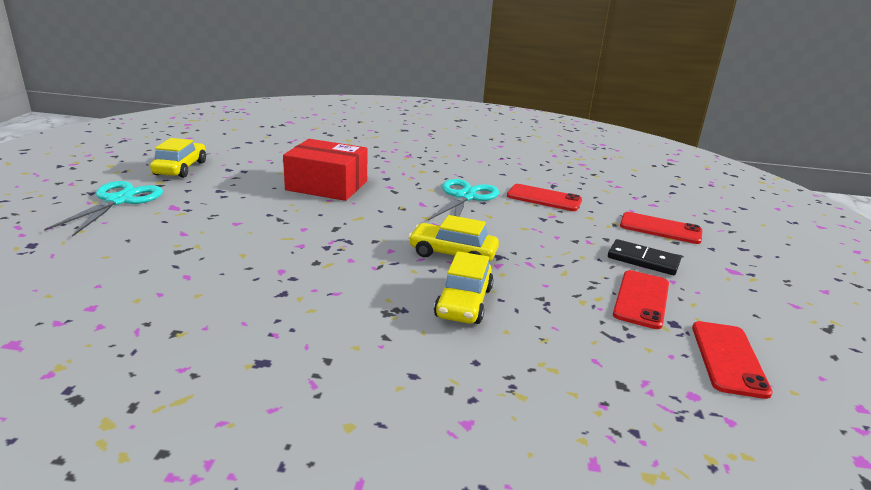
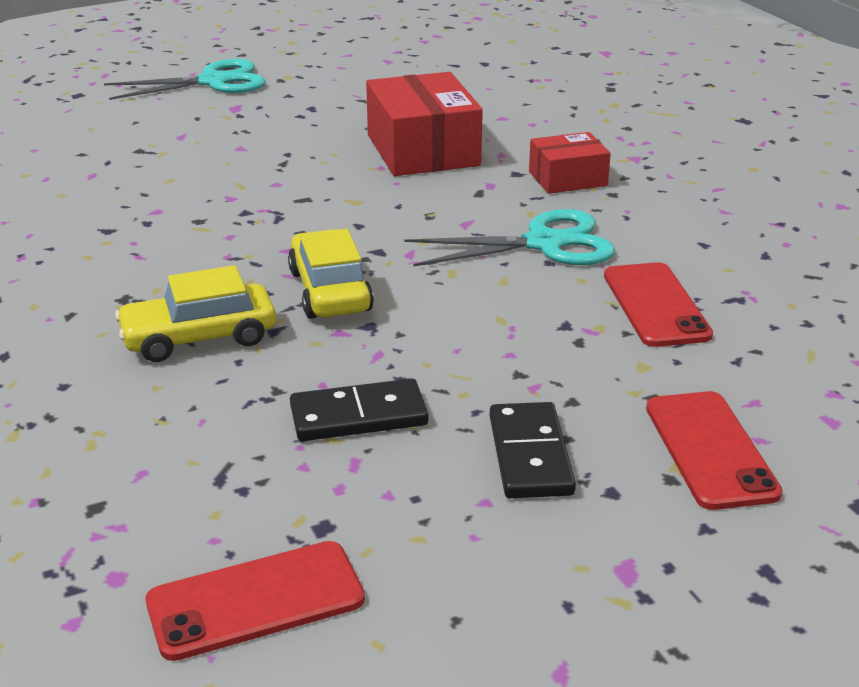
camera: 60 degrees right, 5 degrees up
yellow car [150,138,206,178] -> none
red phone [613,270,669,329] -> none
none -> black domino [290,378,428,441]
none -> red box [529,132,611,194]

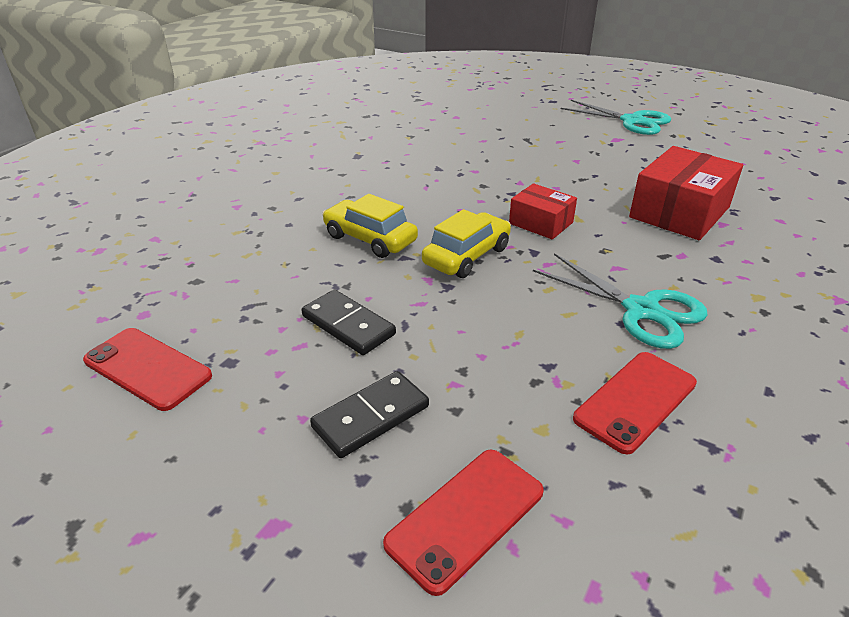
camera: 55 degrees right, 5 degrees up
red box [529,132,611,194] -> red box moved to [509,183,577,239]

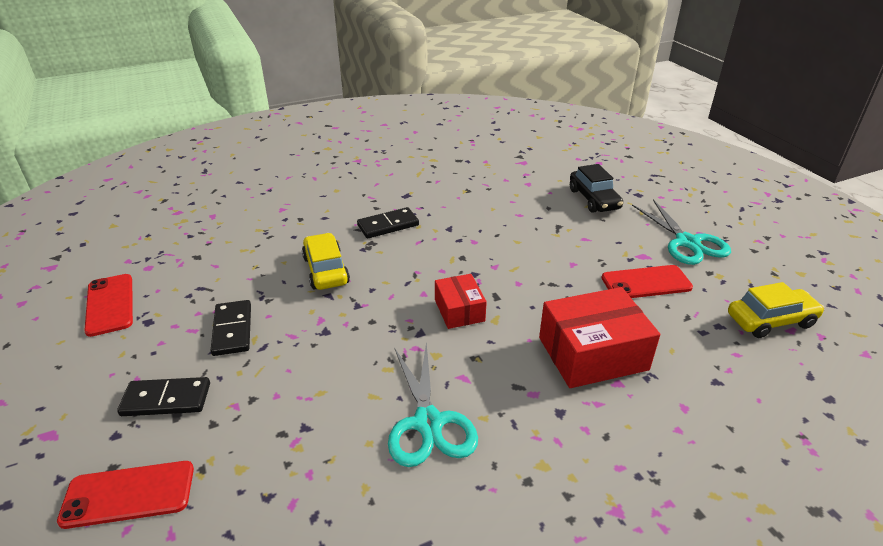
camera: 35 degrees right, 0 degrees up
yellow car [422,209,511,278] -> yellow car moved to [728,282,825,338]
red phone [573,352,697,454] -> red phone moved to [601,265,693,298]
none -> black domino [357,207,419,238]
none -> black car [570,164,623,213]

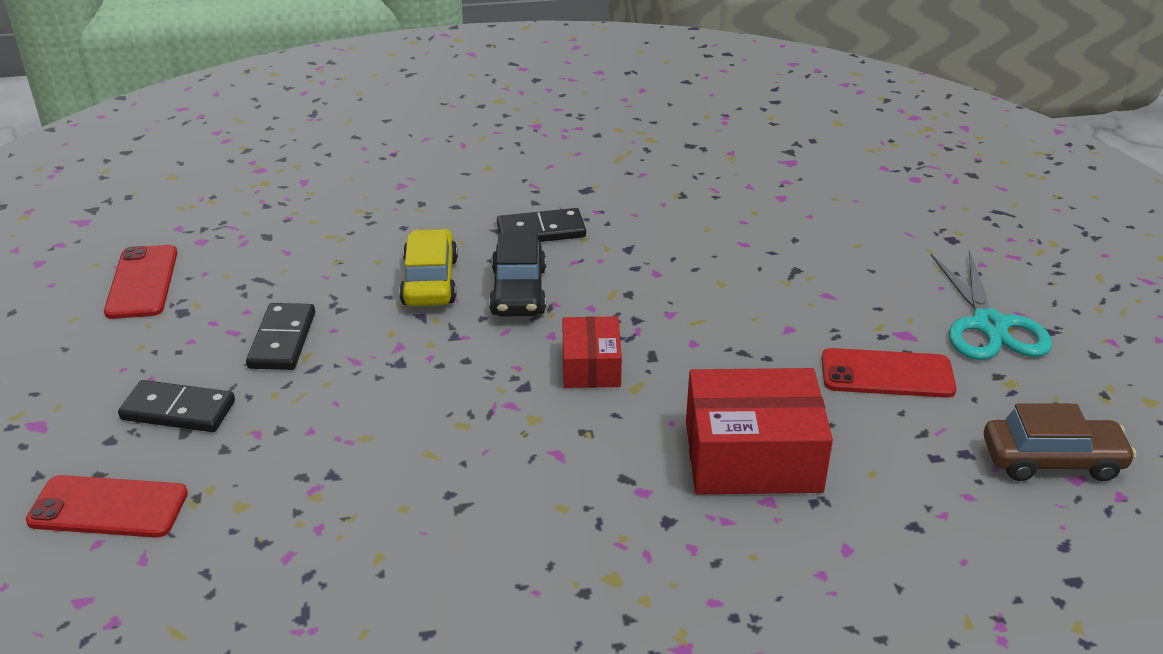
camera: 15 degrees right, 0 degrees up
turquoise scissors [388,342,478,467] -> none
black car [570,164,623,213] -> black car moved to [489,233,546,317]
yellow car [728,282,825,338] -> brown car [984,403,1136,481]

